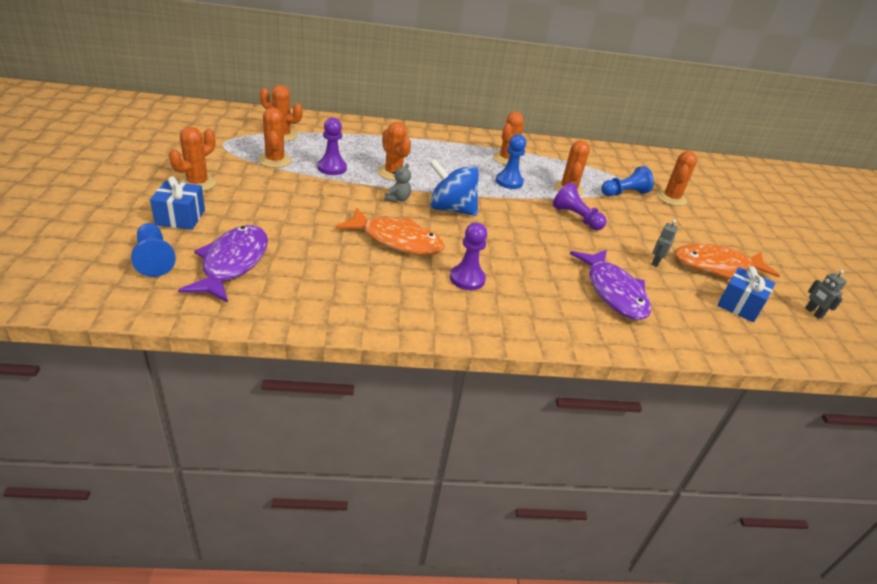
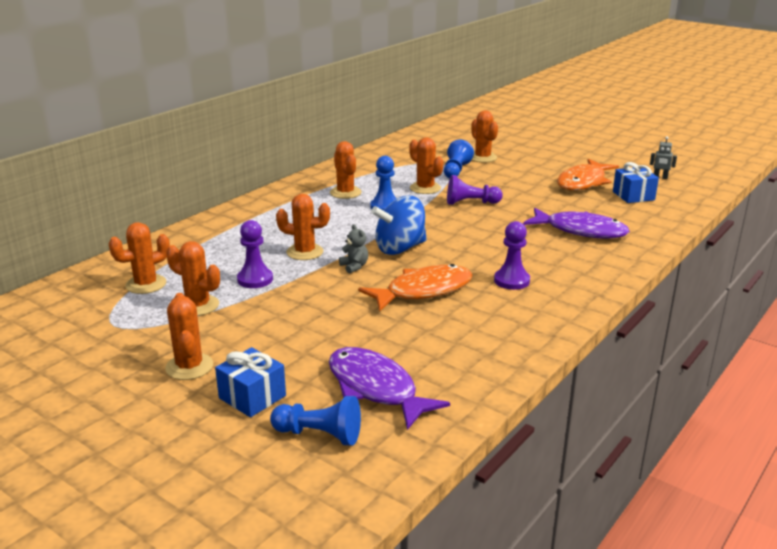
camera: 45 degrees left, 10 degrees down
grey robot [651,219,678,267] -> none

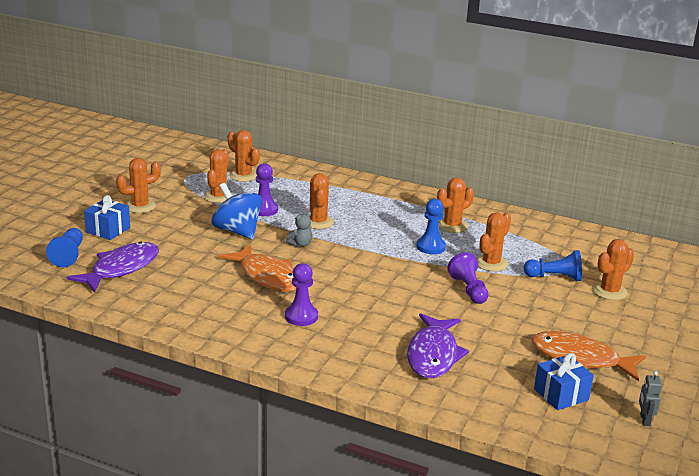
camera: 75 degrees right, 0 degrees up
blue spinning top [371,196,427,255] -> blue spinning top moved to [212,183,262,239]

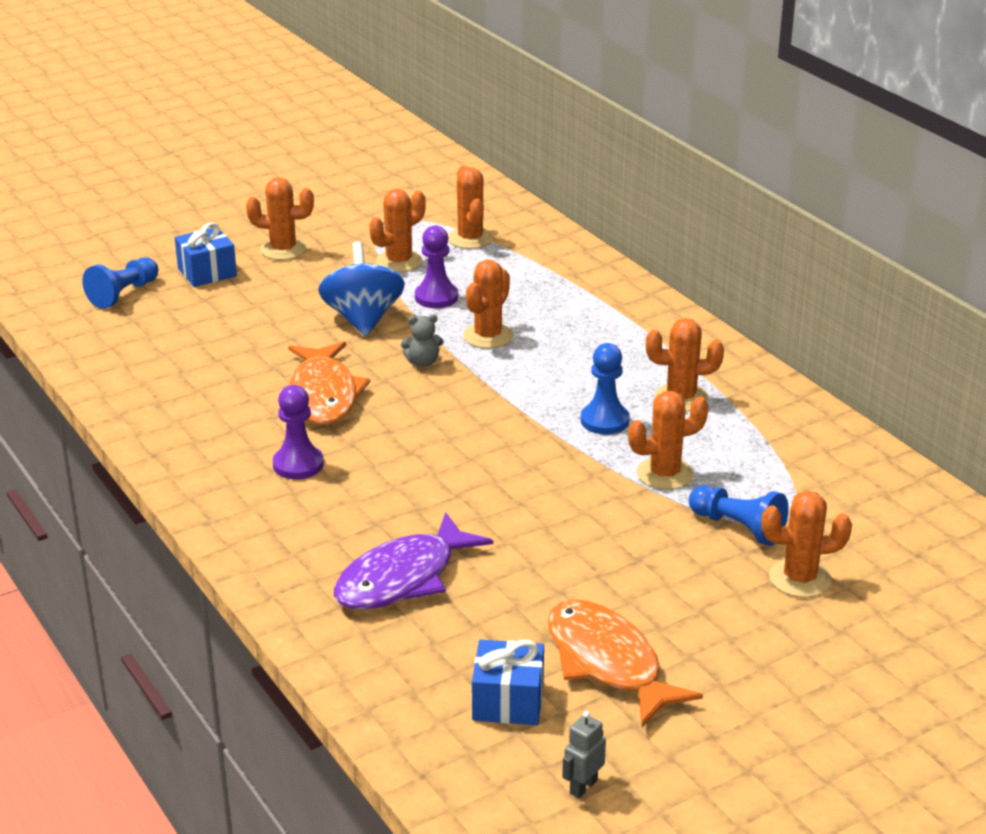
camera: 35 degrees right, 5 degrees up
purple fish [67,241,159,292] -> none
purple pawn [447,252,488,304] -> none

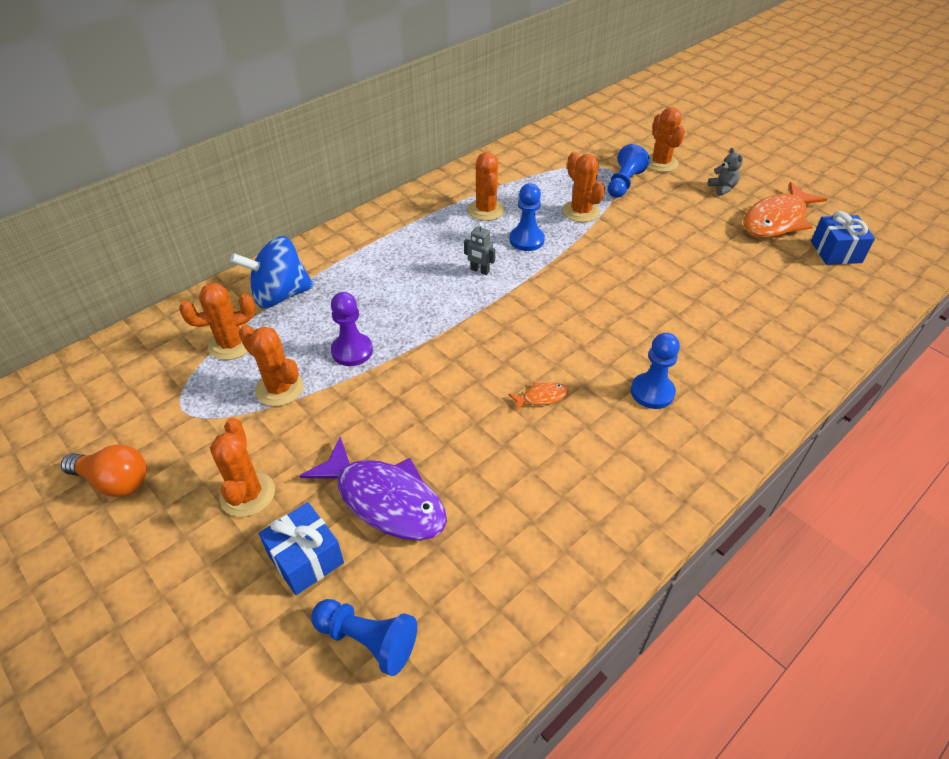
camera: 100 degrees left, 15 degrees up
purple pawn [273,385,324,479] -> blue pawn [631,333,680,409]
orange fish [288,342,370,425] -> orange fish [509,382,568,411], size x0.43
blue spinning top [318,241,405,336] -> blue spinning top moved to [230,236,314,308]
purple fish [334,512,493,610] -> purple fish moved to [300,437,447,541]
grey teddy bear [401,314,444,367] -> grey teddy bear moved to [708,148,743,196]
orange cactus [463,260,513,349] -> none
grey robot [562,711,606,798] -> grey robot moved to [464,223,495,275]
none -> orange light bulb [61,444,147,497]

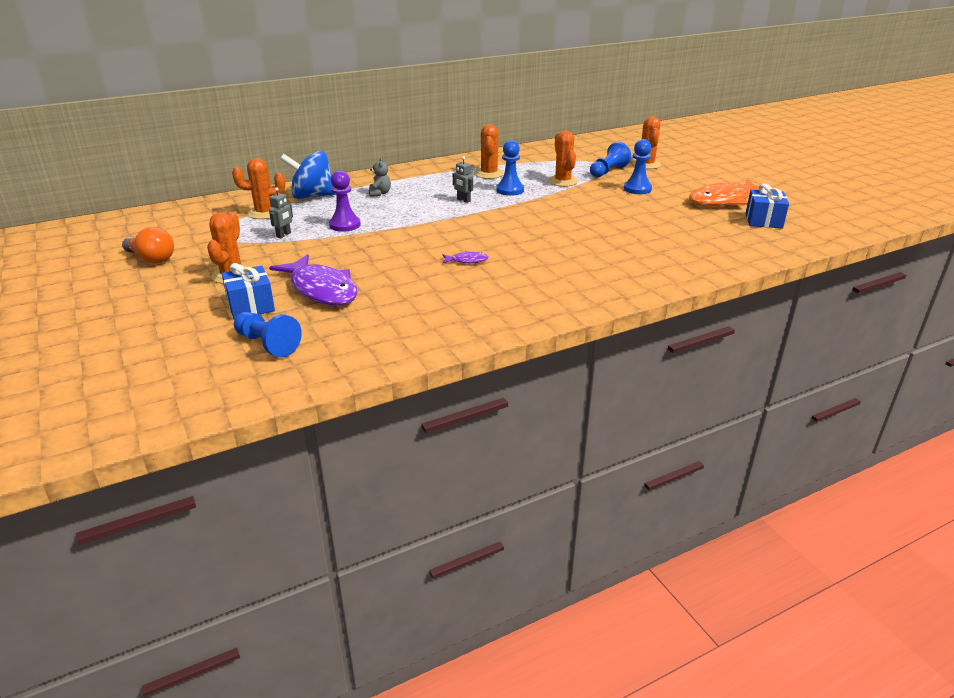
camera: 15 degrees right, 15 degrees down
orange cactus [239,324,304,406] -> grey robot [269,187,293,238]
orange fish [509,382,568,411] -> purple fish [442,251,489,263]
blue pawn [631,333,680,409] -> blue pawn moved to [624,139,652,194]
grey teddy bear [708,148,743,196] -> grey teddy bear moved to [369,157,391,197]

